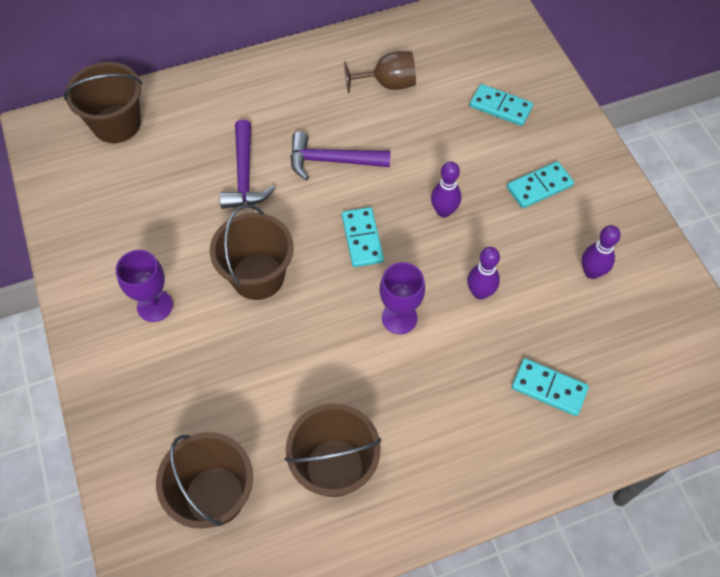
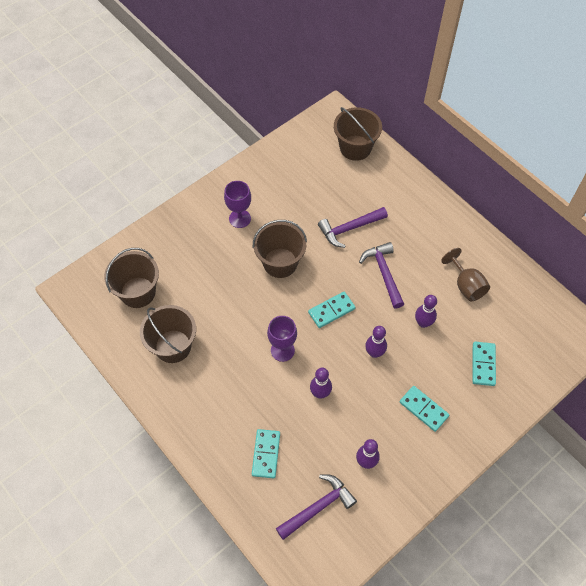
camera: 70 degrees right, 0 degrees up
none -> purple hammer [276,474,357,540]
none -> purple bowling pin [415,295,437,328]

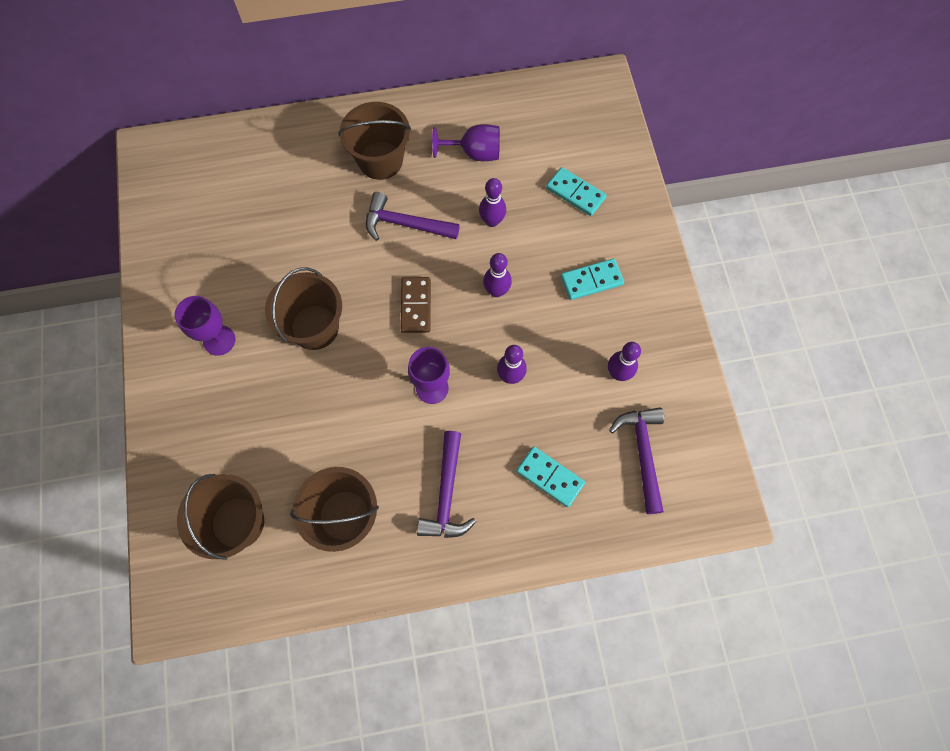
camera: 60 degrees left, 10 degrees up
turquoise domino [308,292,355,328] -> brown domino [400,277,431,333]
purple hammer [318,207,388,248] -> purple hammer moved to [417,431,476,538]
brown bucket [334,107,382,161] -> brown bucket moved to [338,102,411,180]
brown goblet [441,248,490,302] -> purple goblet [432,124,500,161]

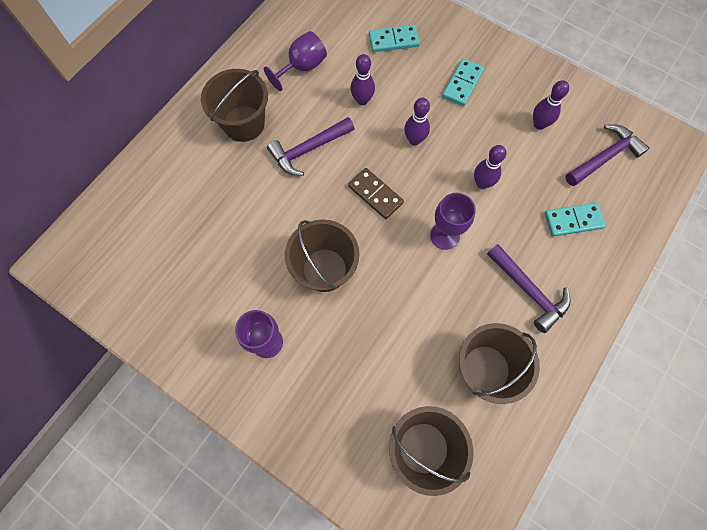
camera: 45 degrees left, 0 degrees up
purple hammer [609,407,664,514] -> purple hammer turned 105 degrees clockwise [565,124,649,186]

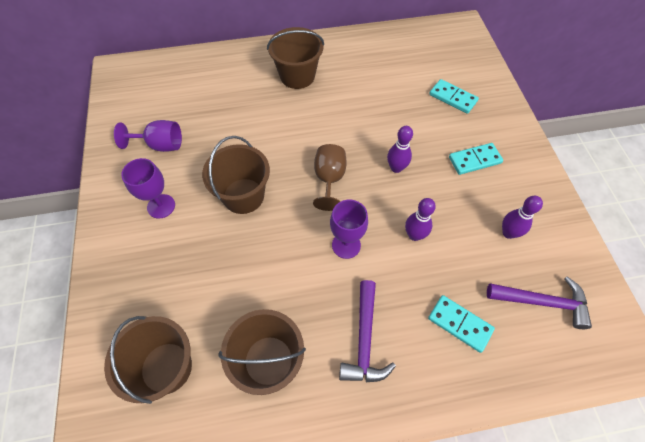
camera: 45 degrees right, 10 degrees down
purple goblet [264,31,327,91] -> purple goblet moved to [114,120,182,152]
purple hammer [267,117,355,176] -> none
brown domino [348,168,404,219] -> brown goblet [313,144,347,211]
purple bowling pin [350,54,375,105] -> none

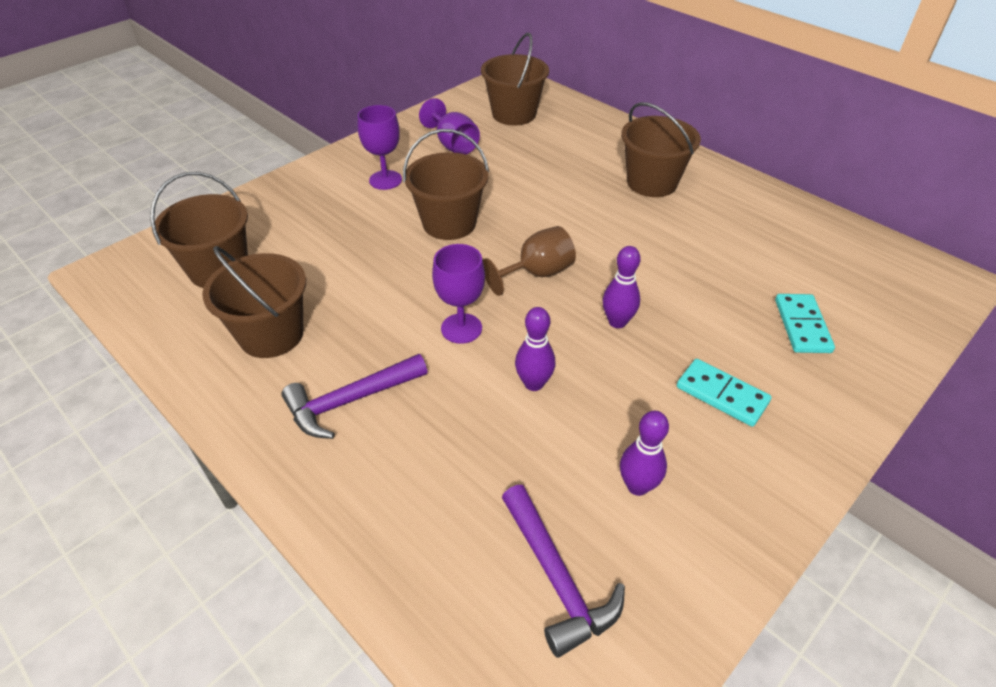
camera: 55 degrees right, 15 degrees down
turquoise domino [428,295,495,353] -> none
none -> brown bucket [481,33,549,125]

